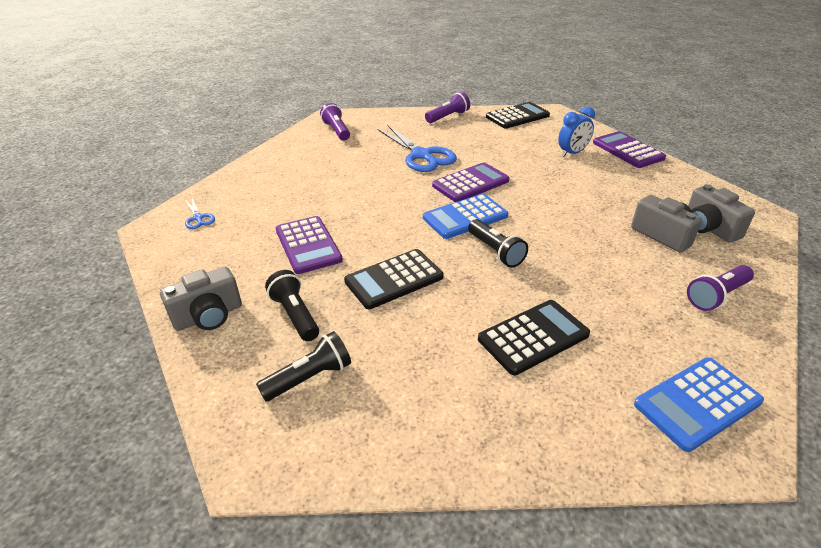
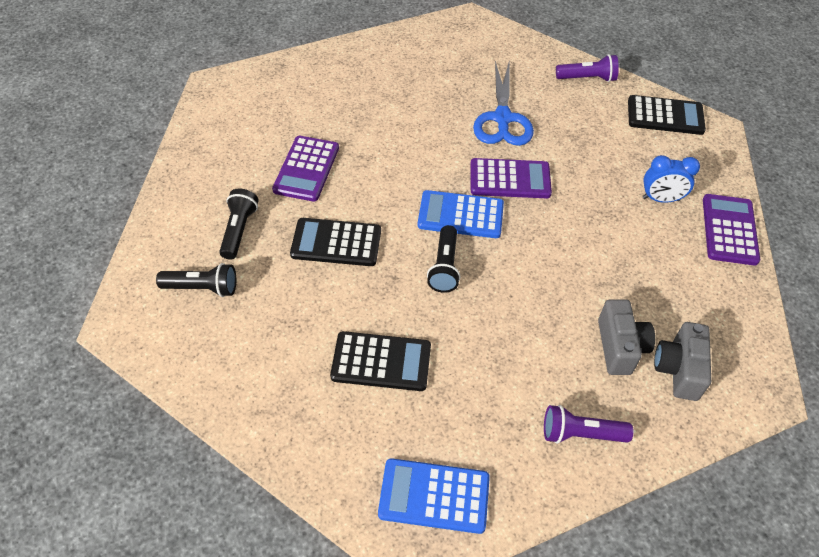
camera: 35 degrees right, 15 degrees up
grey camera [160,267,242,331] -> none
blue scissors [185,198,215,229] -> none
purple flashlight [320,103,350,141] -> none

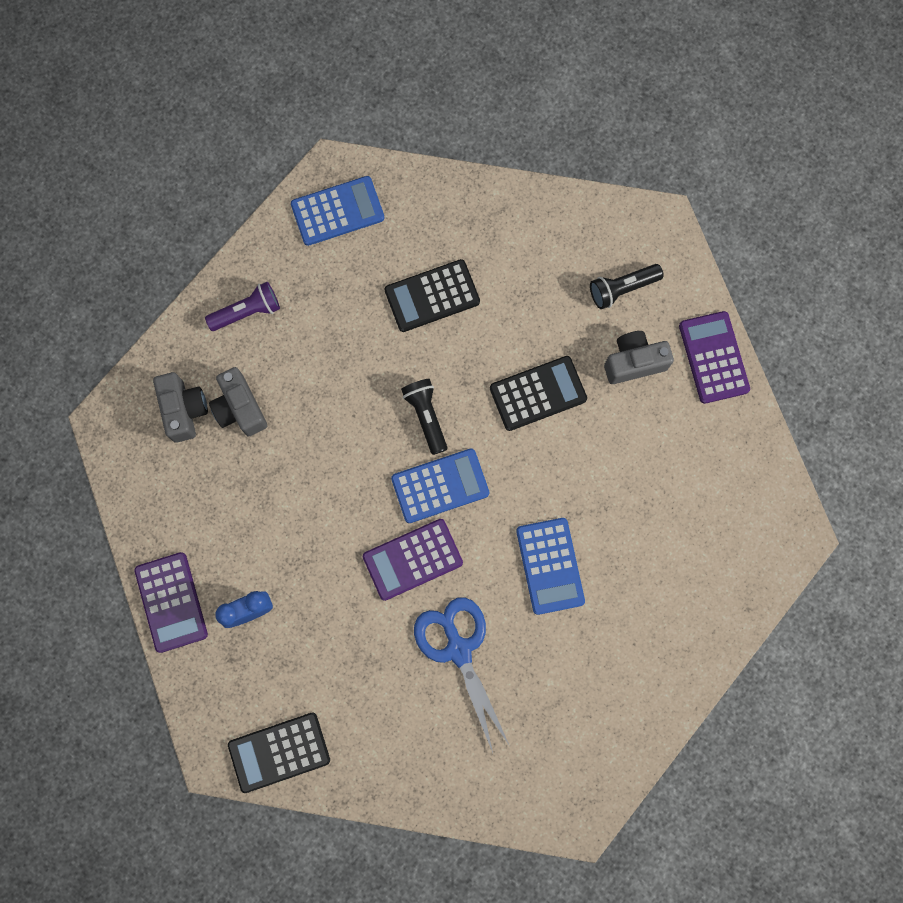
camera: 155 degrees right, 25 degrees up
black flashlight [219,189,259,260] -> grey camera [604,331,674,384]
purple calculator [272,136,339,202] -> purple calculator moved to [679,311,750,404]
purple flashlight [556,54,619,82] -> none
none -> blue calculator [516,518,585,615]

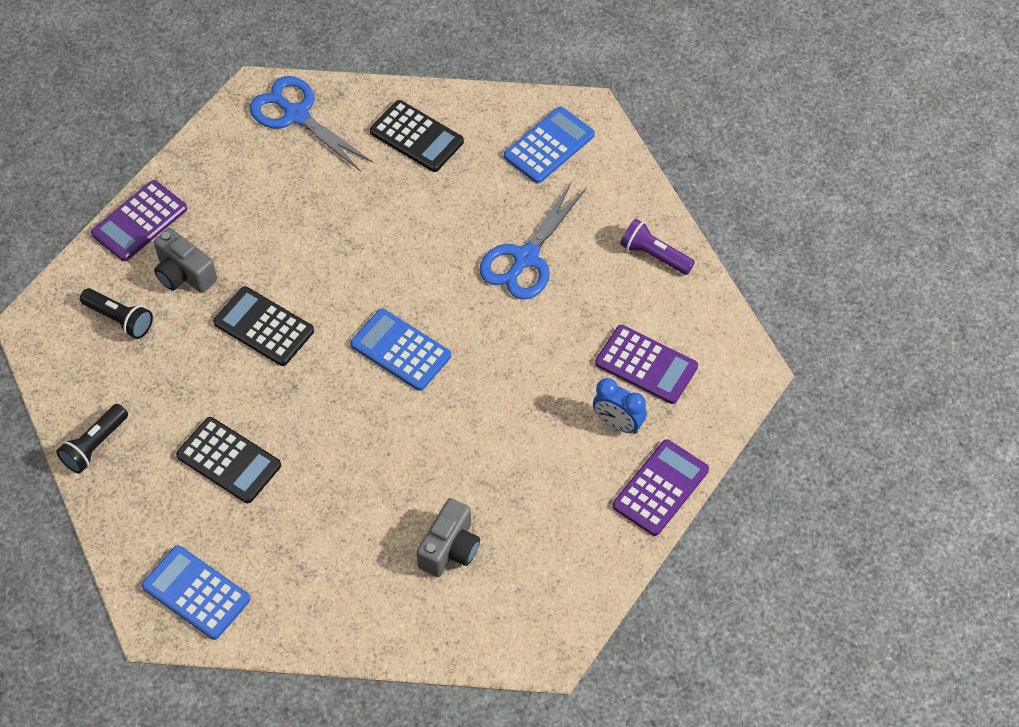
camera: 125 degrees left, 20 degrees down
grey camera [153,372,208,443] -> none
purple flashlight [205,282,280,331] -> purple flashlight moved to [620,219,695,275]
black calculator [228,712,330,793] -> black calculator moved to [370,100,464,172]
purple calculator [363,519,463,601] -> purple calculator moved to [595,325,698,404]
black flashlight [401,379,447,455] -> black flashlight moved to [56,404,128,473]
blue calculator [516,518,585,615] -> blue calculator moved to [504,107,595,183]
none -> blue scissors [249,76,373,172]

